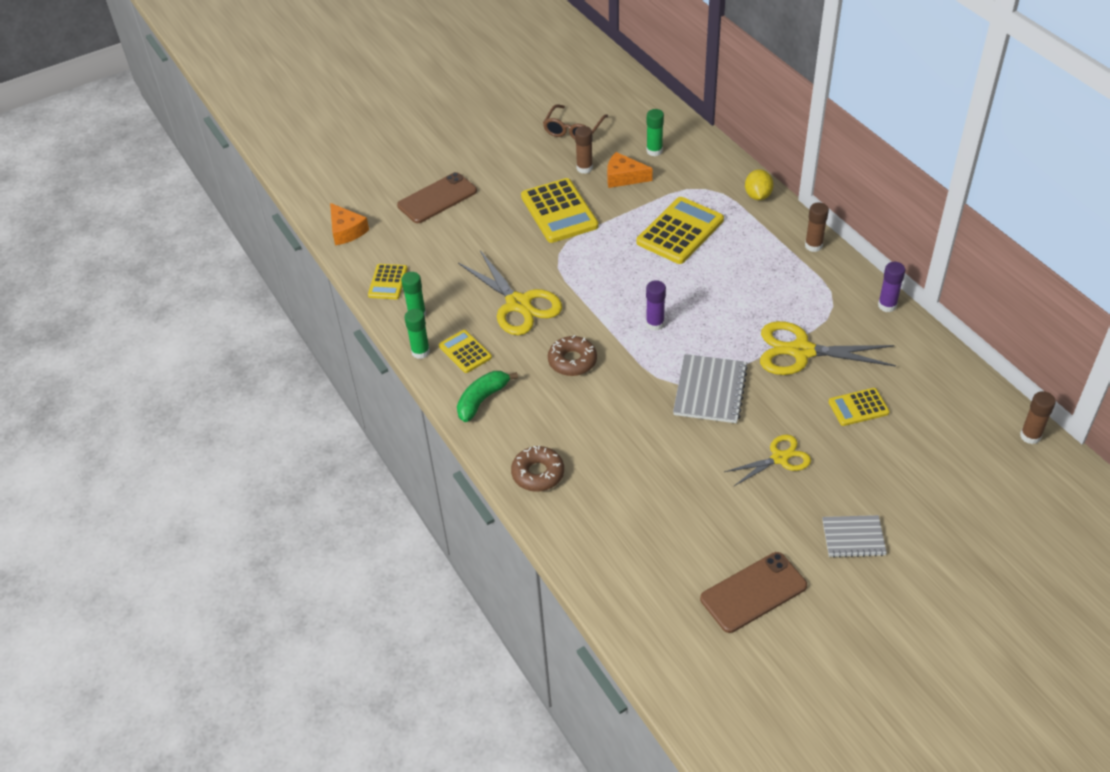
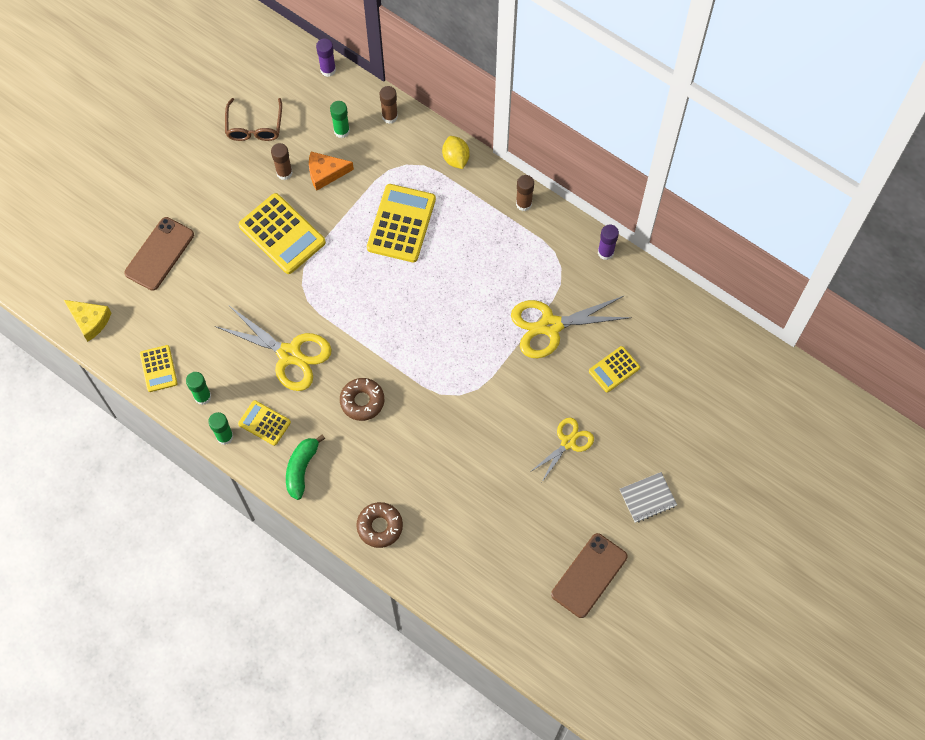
camera: 25 degrees left, 20 degrees up
orange cheese [330,203,369,245] -> yellow cheese [64,300,111,342]
purple glue stick [646,280,666,331] -> purple glue stick moved to [316,39,336,77]
grey notebook [673,354,748,423] -> none
brown glue stick [1020,391,1056,444] -> brown glue stick moved to [380,86,398,124]

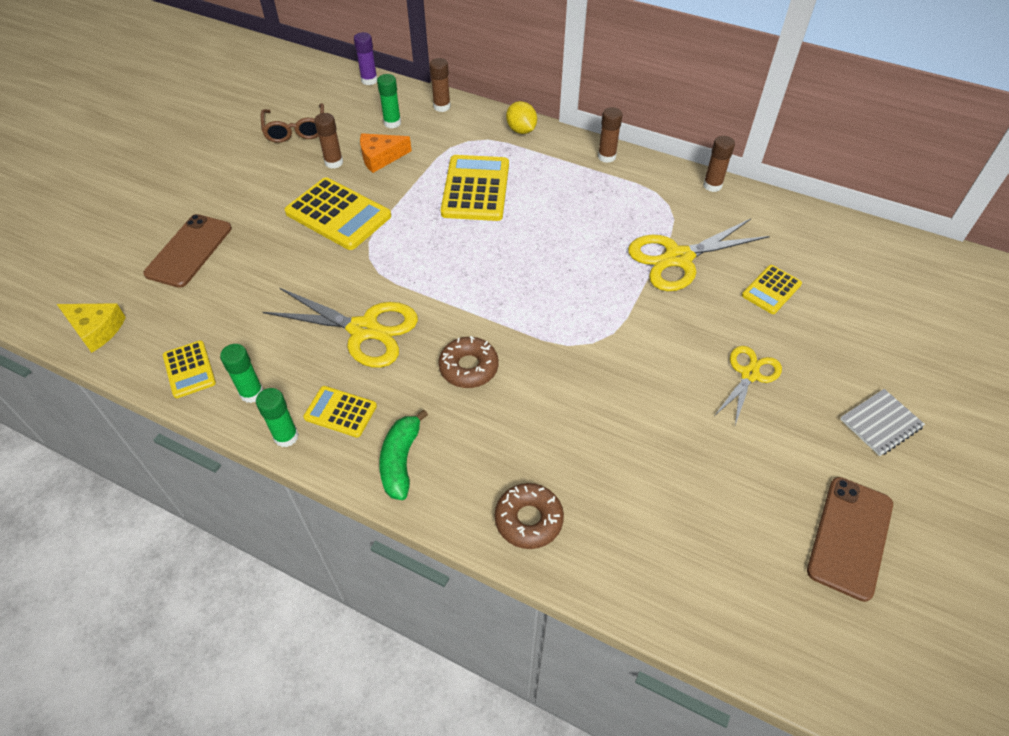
camera: 10 degrees left, 15 degrees down
purple glue stick [598,224,619,260] -> brown glue stick [703,136,735,192]

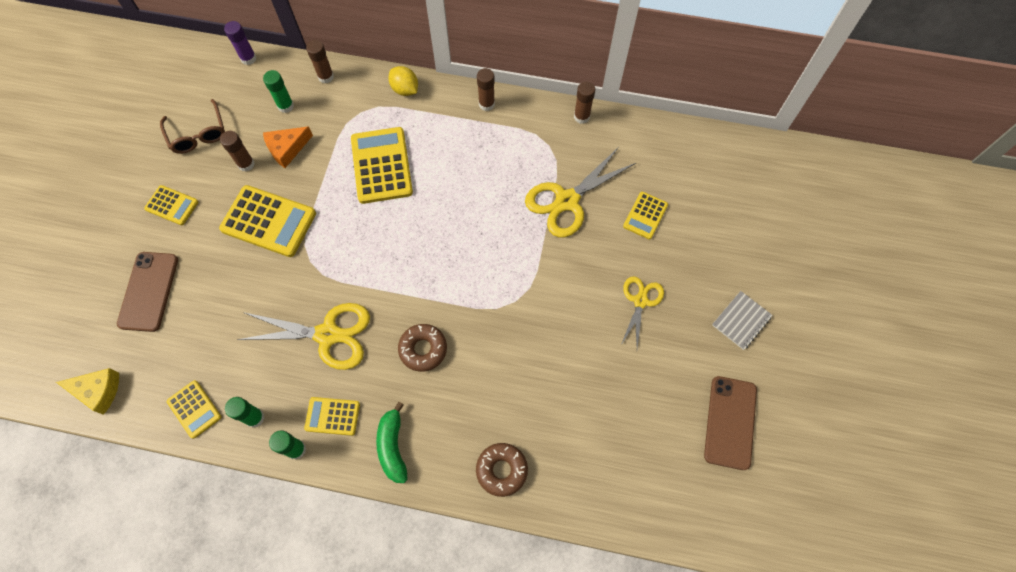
camera: 15 degrees left, 15 degrees up
none -> yellow calculator [144,185,198,225]

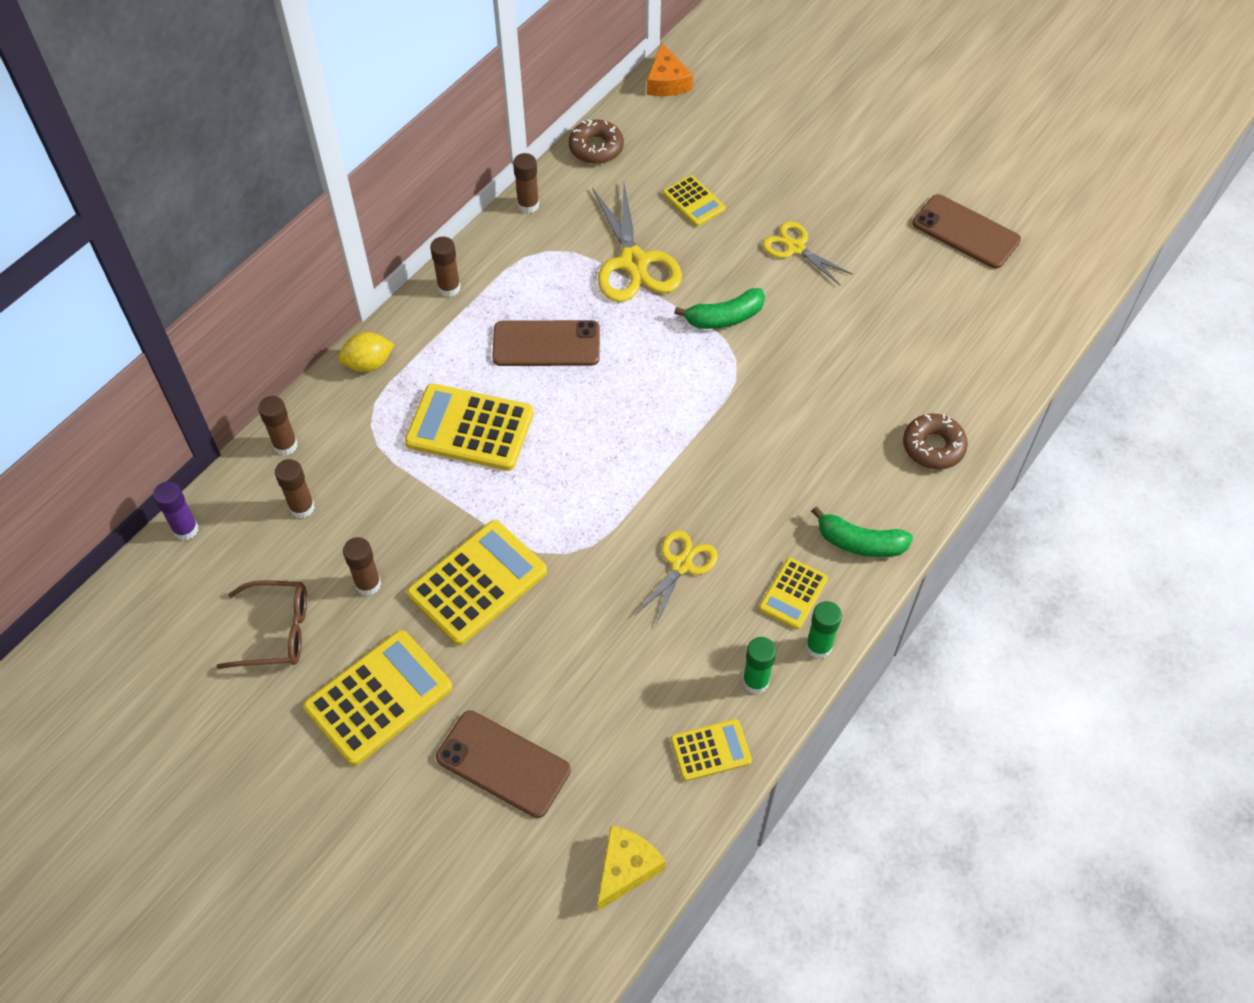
camera: 65 degrees left, 10 degrees down
yellow calculator [144,185,198,225] -> yellow calculator [303,630,453,766], size x1.80
yellow scissors [237,303,370,370] -> yellow scissors [634,531,718,627], size x0.60
green glue stick [263,70,294,113] -> brown glue stick [275,459,315,519]
orange cheese [263,126,313,168] -> orange cheese moved to [647,43,693,96]
brown donut [398,324,447,372] -> brown donut moved to [569,119,624,164]
grey notebook [712,291,773,350] -> none
none -> brown phone [492,320,600,366]
none -> green banana [674,288,765,329]

